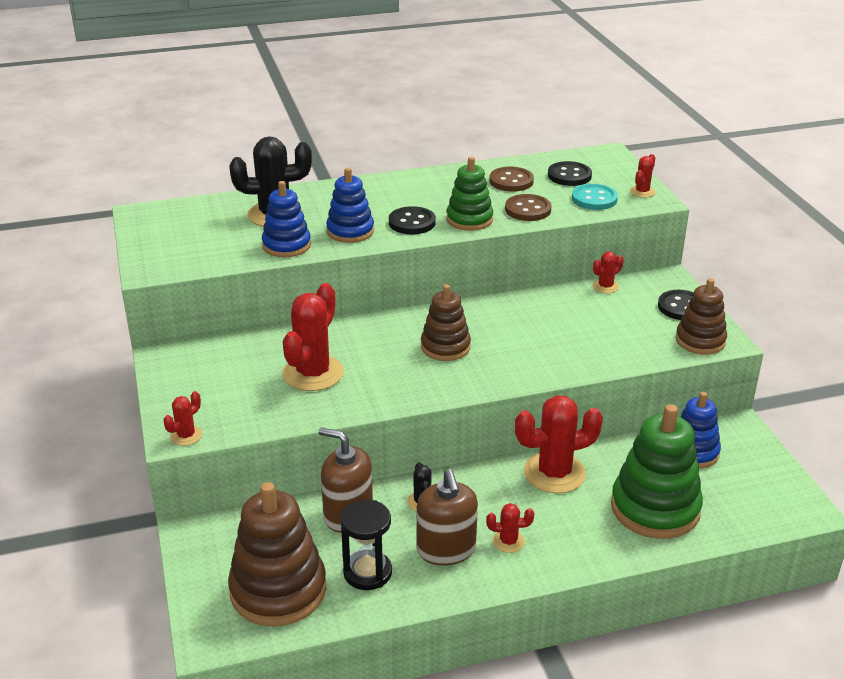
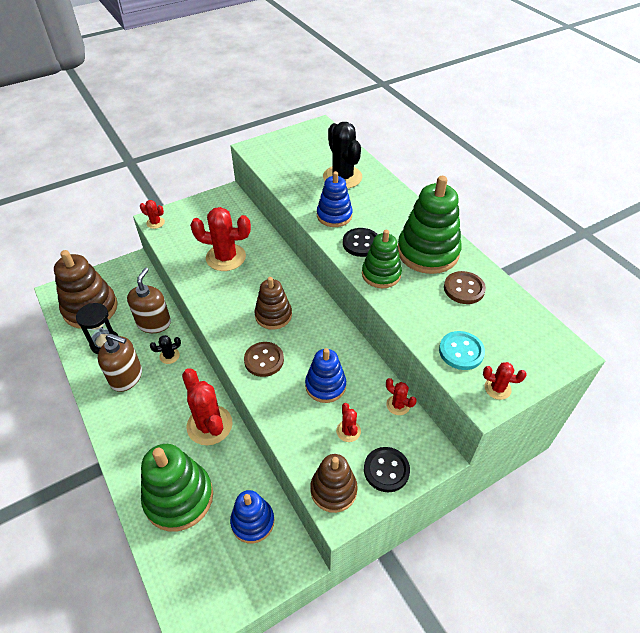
camera: 75 degrees right, 15 degrees up
blue stacking toy [262,181,311,257] -> blue stacking toy moved to [305,348,346,403]
brown soap dispenser [417,469,478,565] -> brown soap dispenser turned 135 degrees counterclockwise [98,334,142,392]
red cactus [486,503,534,553] -> red cactus moved to [336,403,361,442]
brown button [505,194,552,221] -> brown button moved to [244,342,284,377]
black button [548,161,592,186] -> none
none -> green stacking toy [398,176,462,274]

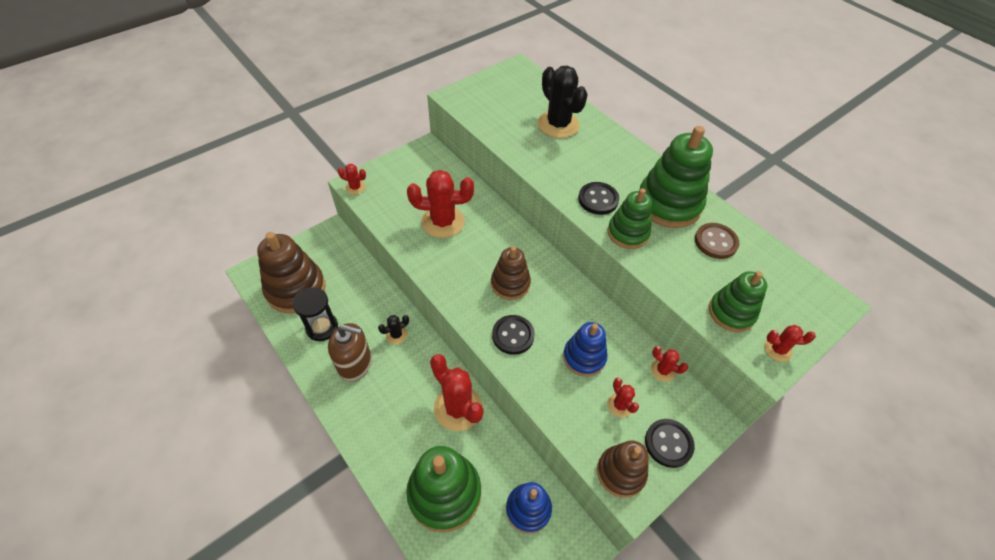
camera: 10 degrees left, 5 degrees up
brown soap dispenser [127,268,171,333] -> none
brown button [244,342,284,377] -> black button [492,315,535,355]
blue stacking toy [317,171,353,227] -> none
turquoise button [439,331,485,370] -> green stacking toy [709,271,767,332]

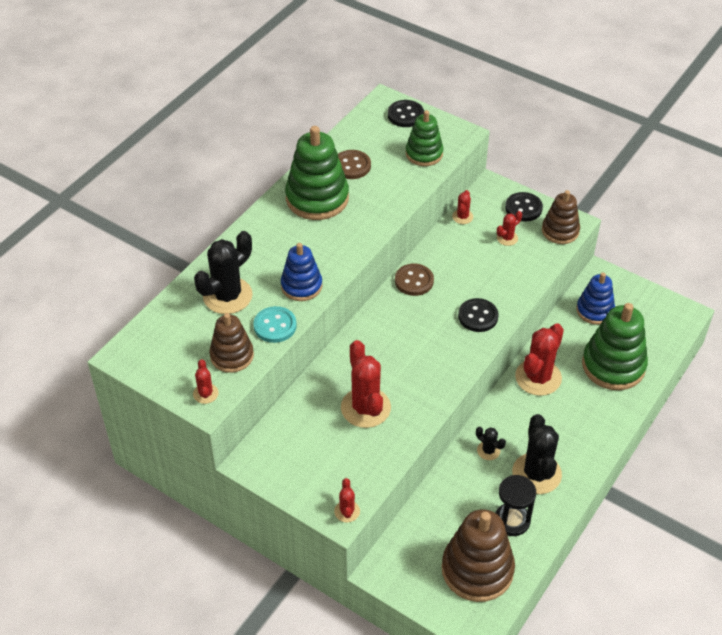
camera: 105 degrees left, 5 degrees down
brown soap dispenser [328,323,372,381] -> black cactus [512,414,562,494]
brown stacking toy [491,246,531,300] -> brown stacking toy moved to [209,313,254,373]
blue stacking toy [563,322,608,377] -> blue stacking toy moved to [281,243,322,301]
black button [578,182,619,215] -> black button moved to [388,100,424,127]
green stacking toy [607,188,652,249] -> none
red cactus [765,325,816,362] -> red cactus moved to [193,359,219,404]
none -> turquoise button [253,306,297,343]
none -> brown button [395,264,434,296]

